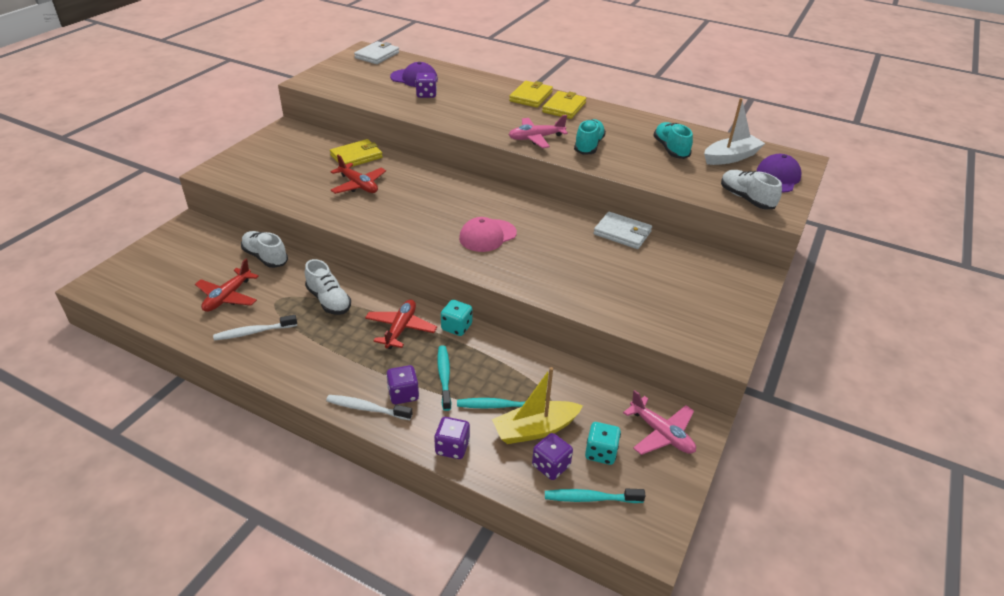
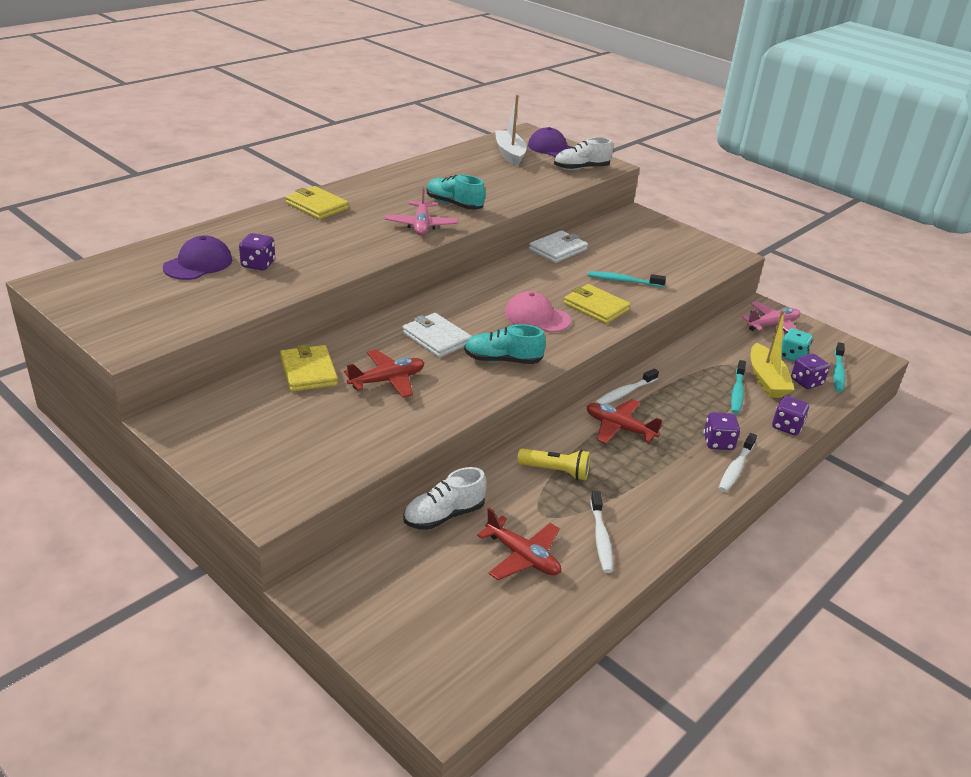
camera: 75 degrees left, 5 degrees down
white shoe [305,259,351,315] -> yellow flashlight [517,448,590,480]
white wallet [354,41,399,64] -> white wallet moved to [402,313,472,358]
turquoise toothbrush [437,345,452,411] -> turquoise toothbrush moved to [588,271,666,287]
turquoise dice [441,300,472,336] -> white toothbrush [595,368,659,404]
pink cap [459,217,517,252] -> pink cap turned 135 degrees clockwise [505,291,571,332]
yellow wallet [542,91,586,119] -> yellow wallet moved to [564,284,630,324]
turquoise shoe [653,122,693,159] -> turquoise shoe moved to [464,324,546,364]

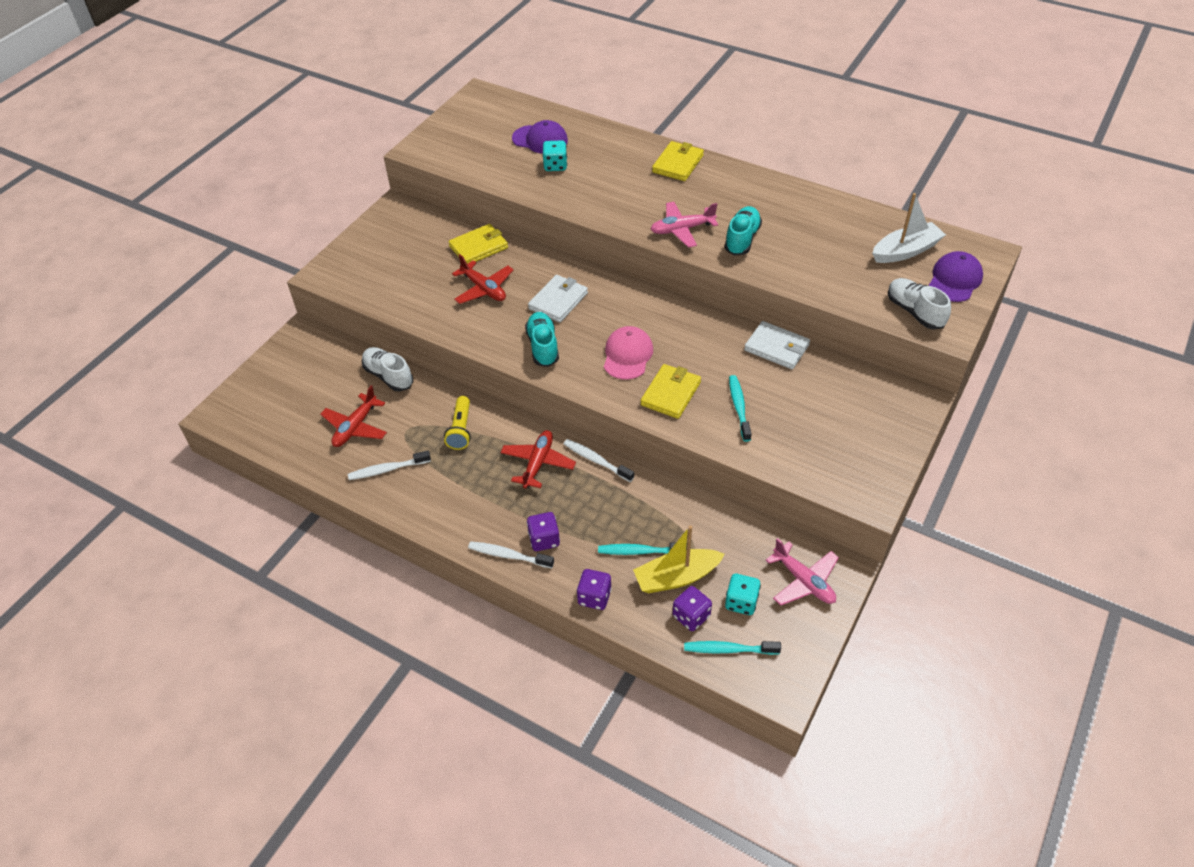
camera: 80 degrees right, 15 degrees up
purple dice [239,233,275,270] -> turquoise dice [542,140,567,171]

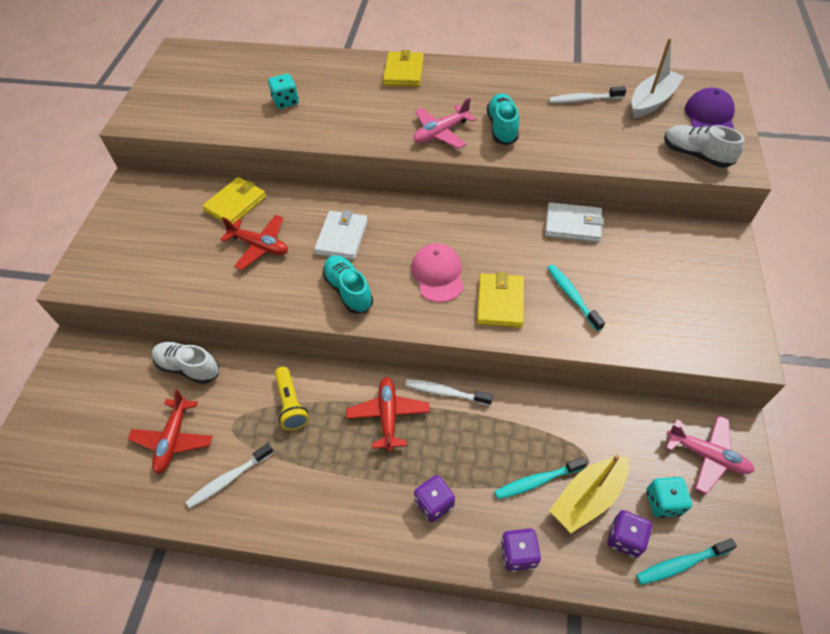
camera: 20 degrees left, 5 degrees up
white toothbrush [468,541,554,568] -> white toothbrush moved to [549,86,626,103]
purple cap [512,120,568,154] -> none

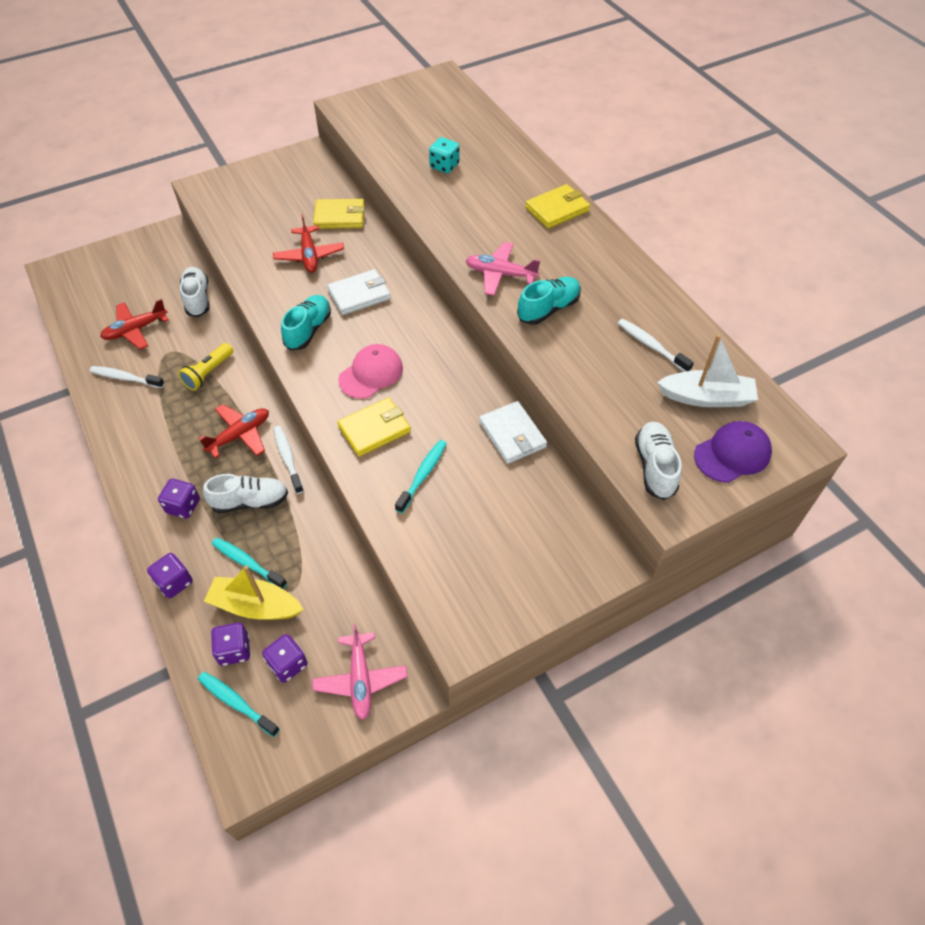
camera: 50 degrees right, 0 degrees up
turquoise dice [646,477,692,518] -> purple dice [262,634,308,683]
none -> white shoe [203,474,288,513]

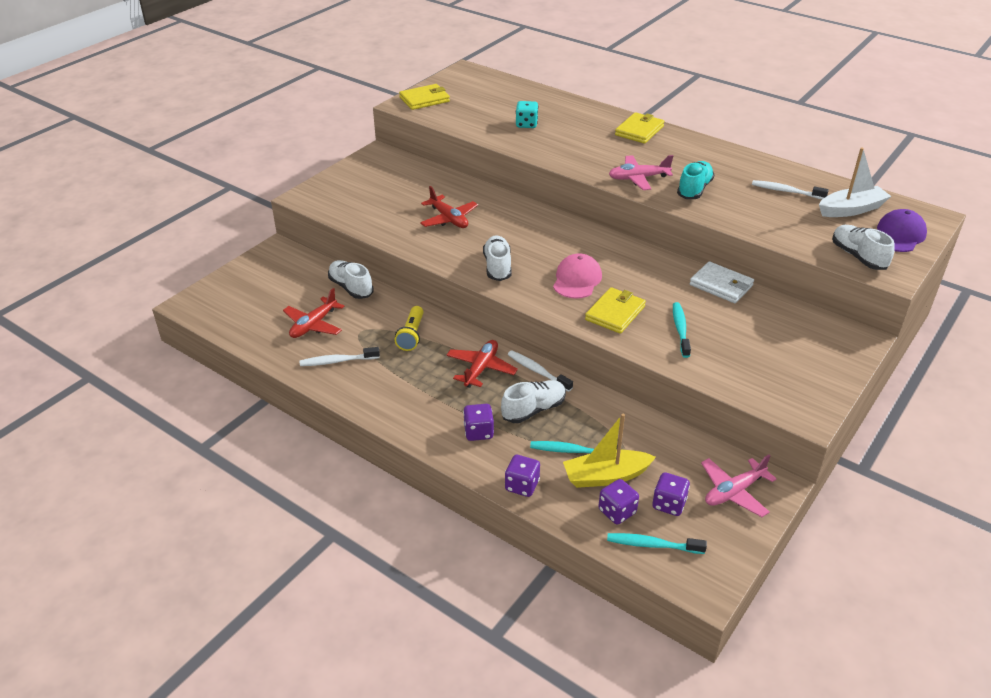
camera: 25 degrees left, 15 degrees down
turquoise shoe [281,295,331,350] -> white shoe [483,235,512,281]
pink plane [312,623,407,720] -> pink plane turned 90 degrees clockwise [701,454,776,517]
yellow wallet [313,199,365,229] -> yellow wallet moved to [399,84,450,110]
white wallet [327,269,391,315] -> none

